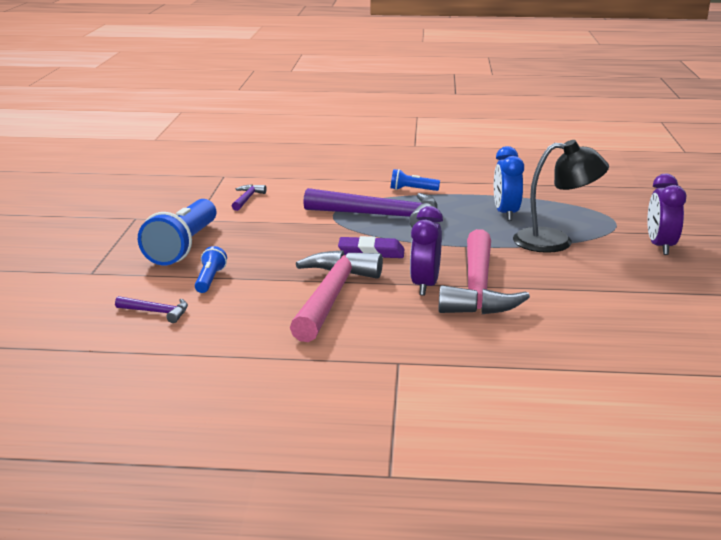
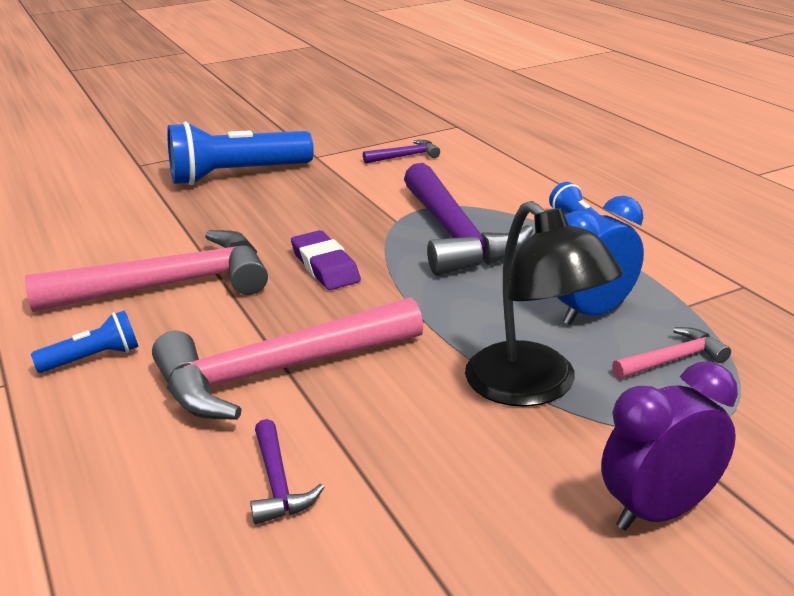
camera: 60 degrees right, 5 degrees up
purple hammer [115,296,188,323] -> purple hammer moved to [250,419,324,524]
blue flashlight [195,246,227,293] -> blue flashlight moved to [31,310,138,373]
purple clock [410,206,443,296] -> none
none -> pink hammer [612,327,731,379]

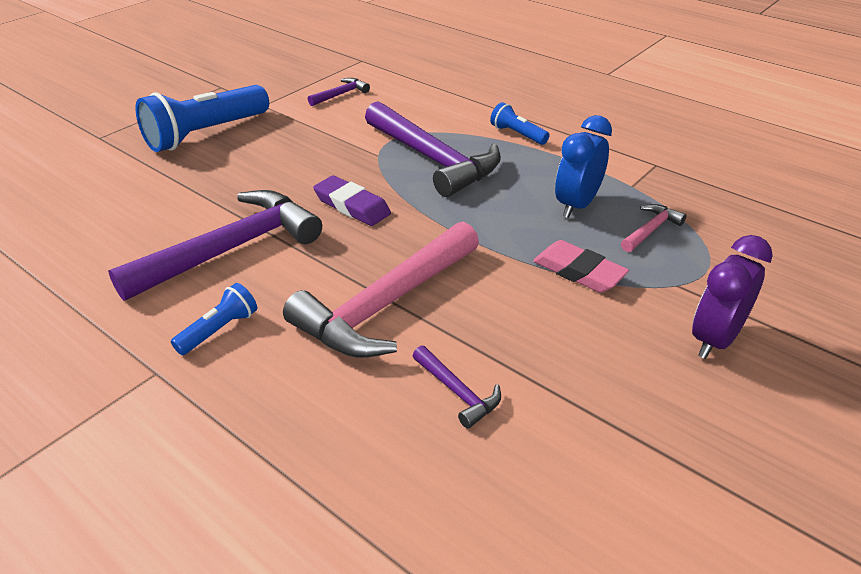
camera: 25 degrees left, 10 degrees up
pink hammer [25,230,268,312] -> purple hammer [108,190,322,301]
black lamp [465,201,623,407] -> pink eraser [533,240,629,293]

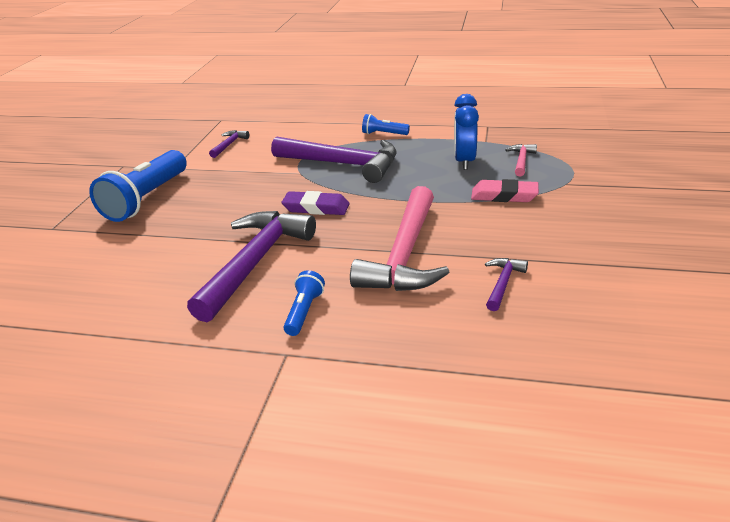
camera: 25 degrees left, 5 degrees down
purple hammer [413,346,501,429] -> purple hammer turned 90 degrees counterclockwise [485,258,528,311]
purple clock [692,235,773,359] -> none

